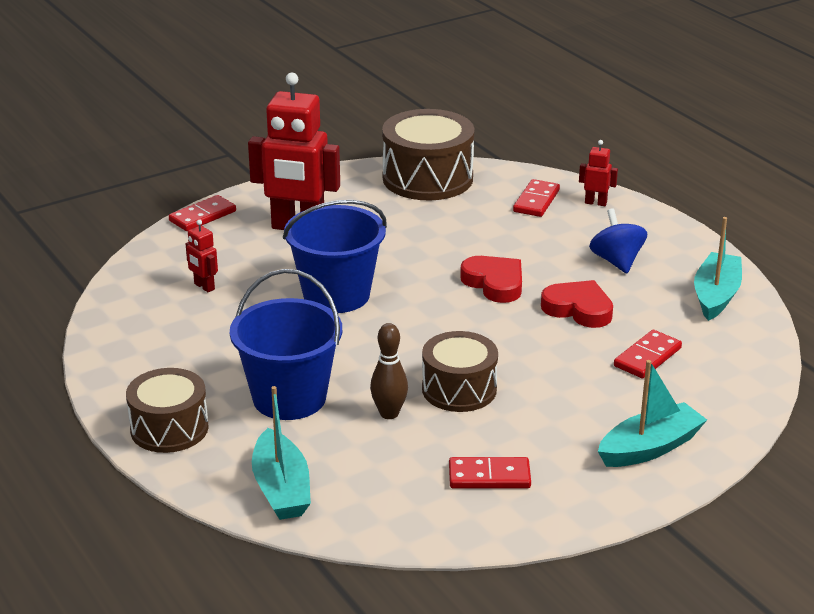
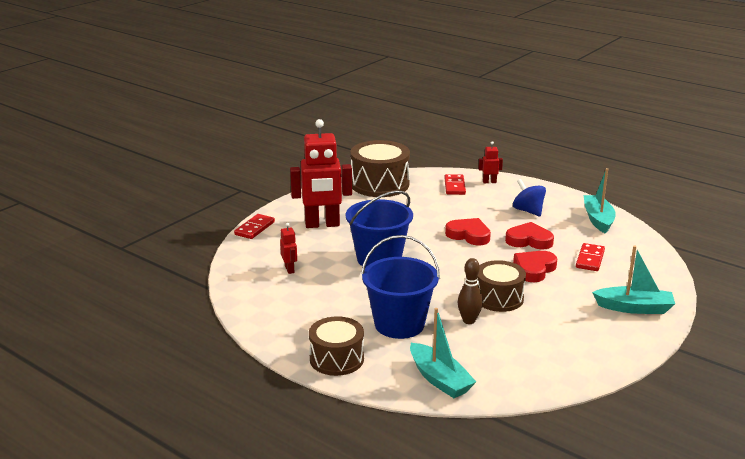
camera: 20 degrees left, 5 degrees down
red robot [186,219,218,292] -> red robot turned 135 degrees counterclockwise [280,223,297,274]
red domino [449,457,531,488] -> none
turquoise boat [598,360,707,467] -> turquoise boat turned 60 degrees clockwise [592,246,675,314]
none -> red heart [513,251,557,282]

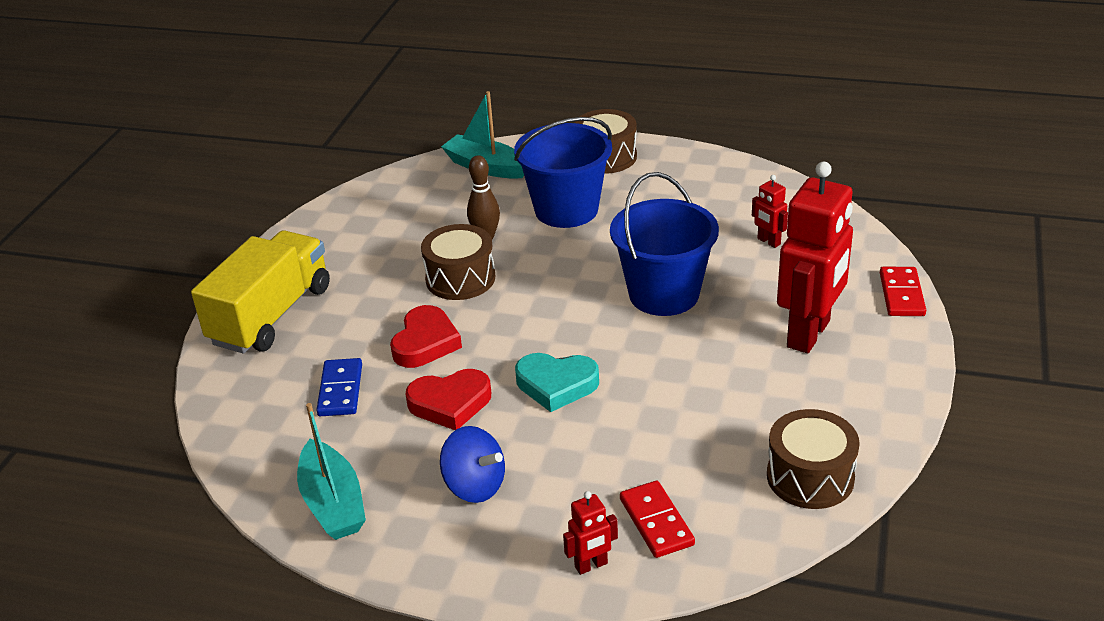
camera: 160 degrees right, 10 degrees up
red robot [290,119,352,228] -> red robot turned 150 degrees clockwise [777,162,853,353]
brown drum [350,140,410,197] -> brown drum [767,409,860,509], size x0.66
red heart [445,218,491,245] -> turquoise heart [515,353,599,412]
red domino [576,243,605,271] -> blue domino [316,358,362,416]
turquoise boat [592,246,675,314] -> yellow truck [191,230,330,354]

